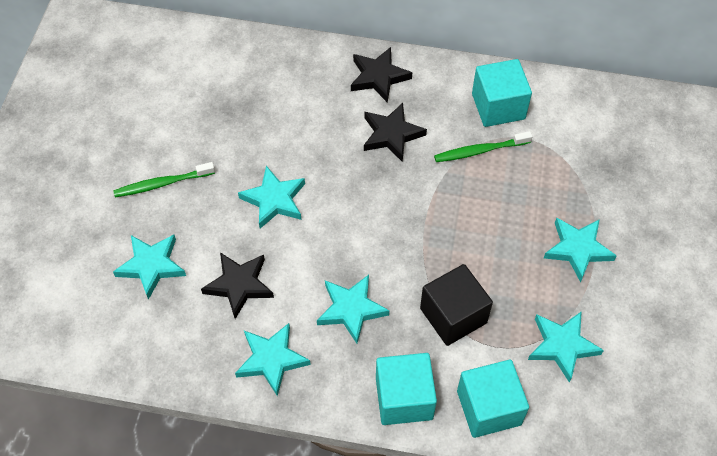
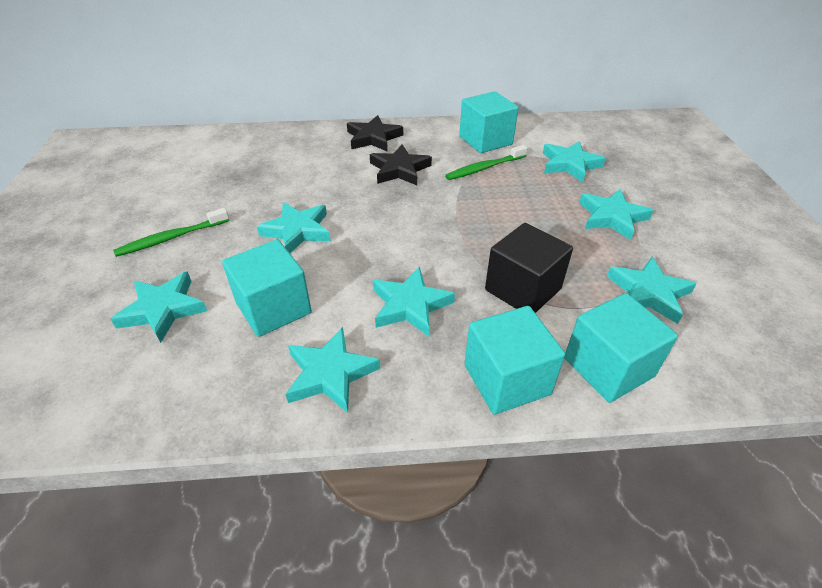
camera: 15 degrees left, 15 degrees down
black star [201,252,274,319] -> turquoise cube [222,239,312,337]
none -> turquoise star [543,141,606,182]

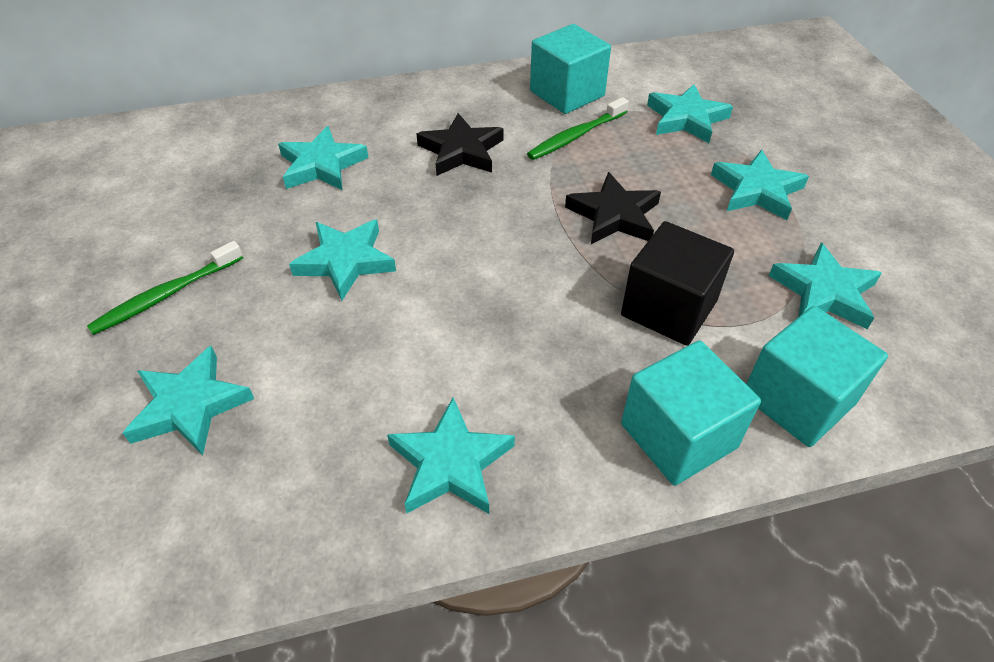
camera: 10 degrees left, 5 degrees up
turquoise cube [222,239,312,337] -> none
black star [347,115,403,152] -> black star moved to [565,172,661,244]
turquoise star [373,267,455,336] -> turquoise star moved to [278,126,369,191]

